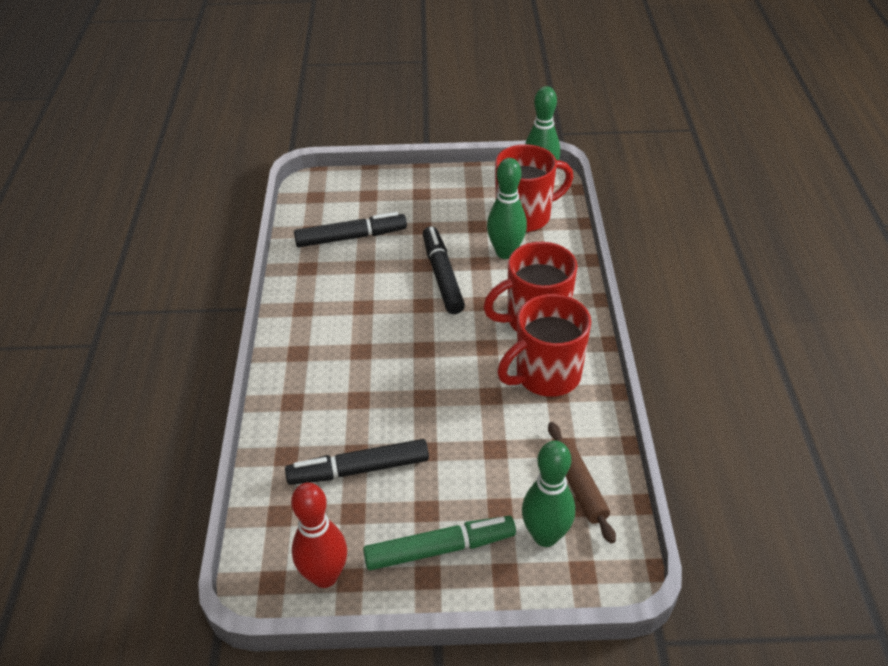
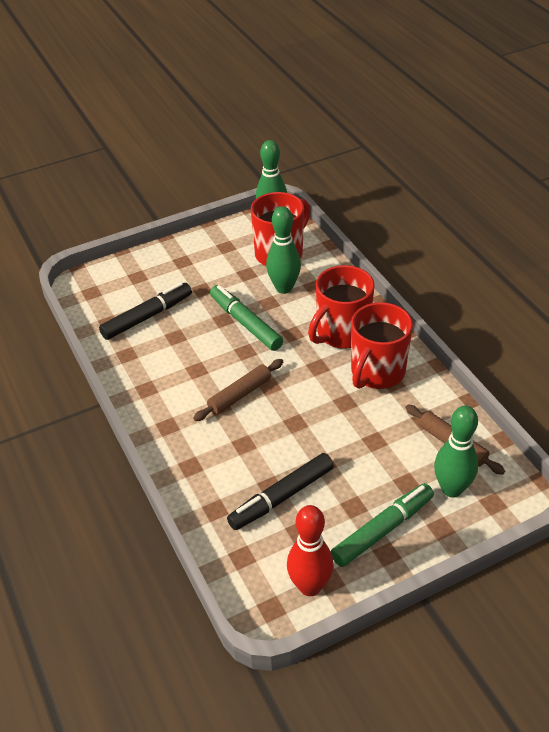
camera: 25 degrees left, 0 degrees up
black marker [423,226,465,314] -> green marker [210,285,283,351]
none -> brown rolling pin [193,359,283,421]

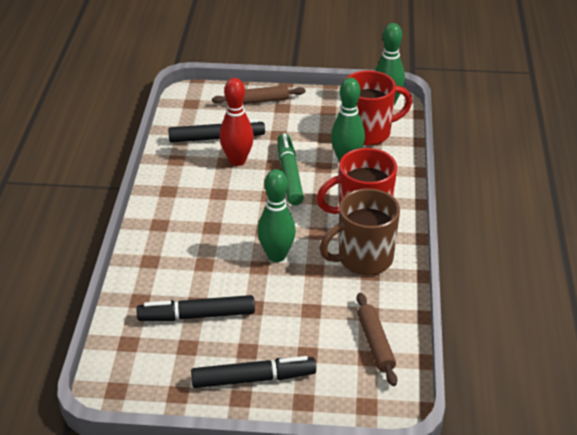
camera: 30 degrees right, 5 degrees down
brown rolling pin [193,359,283,421] -> brown rolling pin moved to [212,85,305,104]
red bowling pin [287,505,334,596] -> red bowling pin moved to [220,78,254,166]
green marker [331,483,434,567] -> black marker [191,356,316,388]
red mug [351,302,413,389] -> brown mug [319,188,400,275]
green bowling pin [434,406,478,498] -> green bowling pin moved to [258,169,296,262]

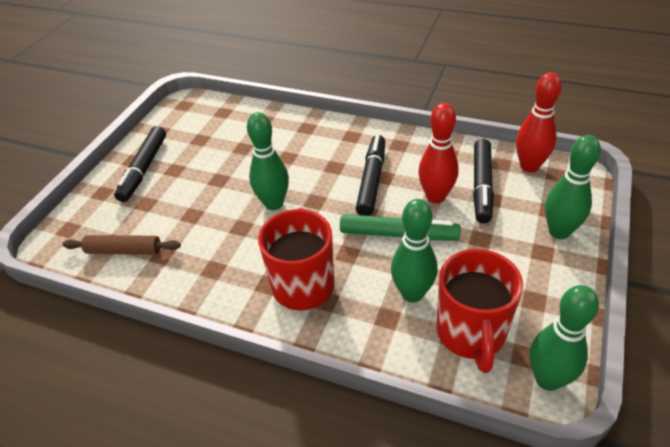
camera: 110 degrees right, 5 degrees up
black marker [137,295,255,321] -> black marker moved to [356,135,385,216]
brown rolling pin [212,85,305,104] -> green bowling pin [545,135,601,239]
brown mug [319,188,400,275] -> none
none -> red bowling pin [516,72,562,172]

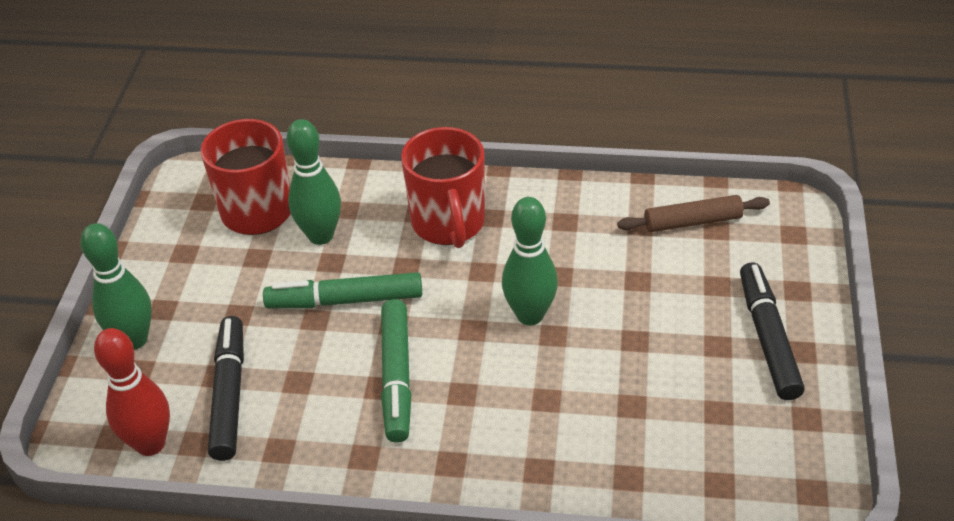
camera: 165 degrees right, 0 degrees up
black marker [356,135,385,216] -> green marker [381,299,412,443]
red bowling pin [418,103,459,203] -> none
green bowling pin [530,285,599,391] -> none

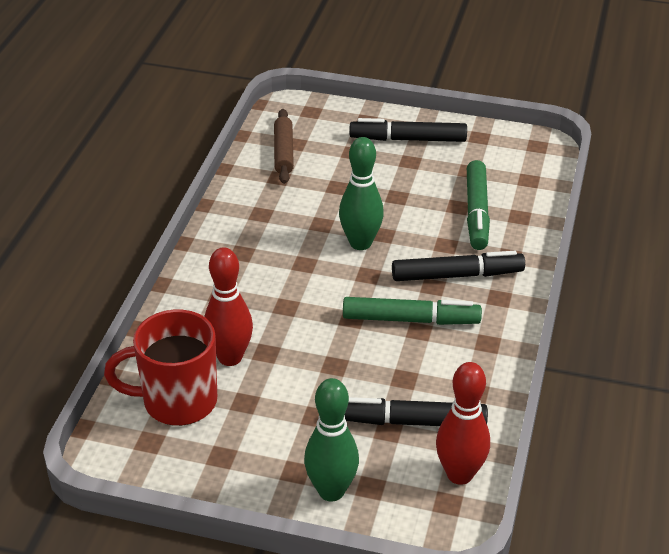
camera: 85 degrees left, 5 degrees down
green marker [263,272,422,308] -> green marker moved to [467,160,490,250]
green bowling pin [287,119,341,245] -> red bowling pin [204,247,253,366]
red mug [401,127,485,248] -> none
none -> black marker [392,251,525,281]

